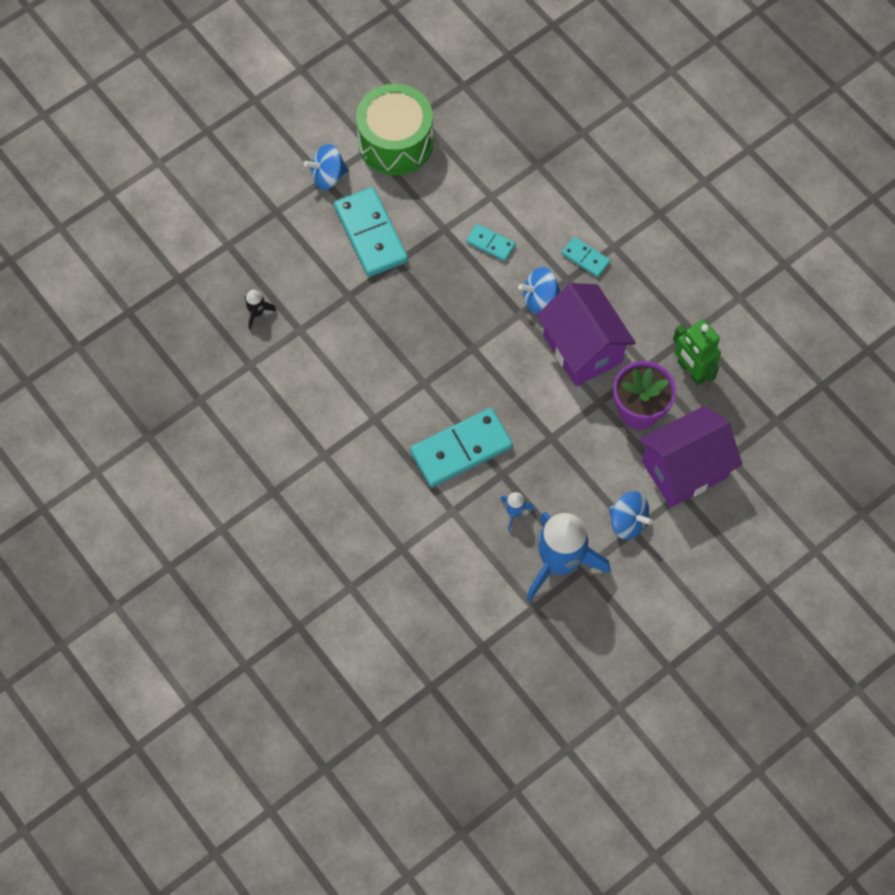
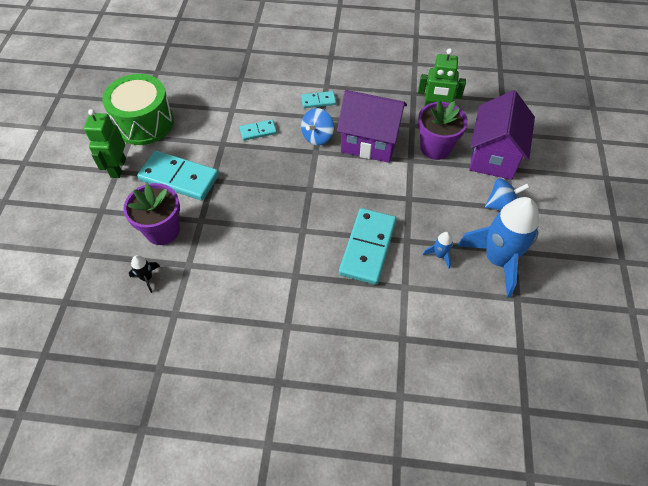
camera: 45 degrees left, 10 degrees down
blue spinning top [304,144,349,190] -> green robot [84,109,126,178]
none -> purple flower pot [123,183,180,245]

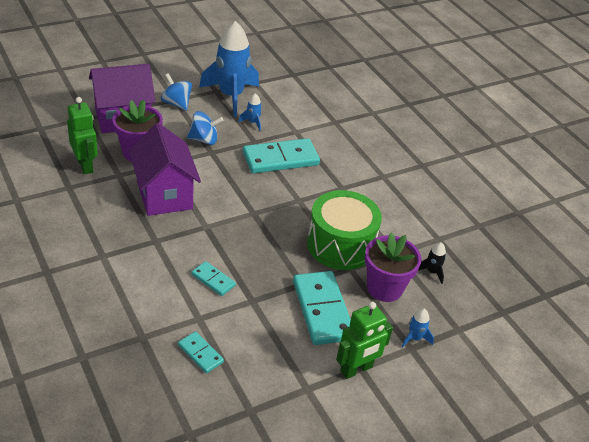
camera: 130 degrees left, 15 degrees down
green drum [102,74,174,145] -> green drum moved to [307,190,382,270]
turquoise domino [301,91,336,108] -> turquoise domino moved to [178,331,224,373]
blue spinning top [301,108,334,145] -> blue spinning top moved to [187,111,223,145]
none -> blue rocket [402,308,434,348]

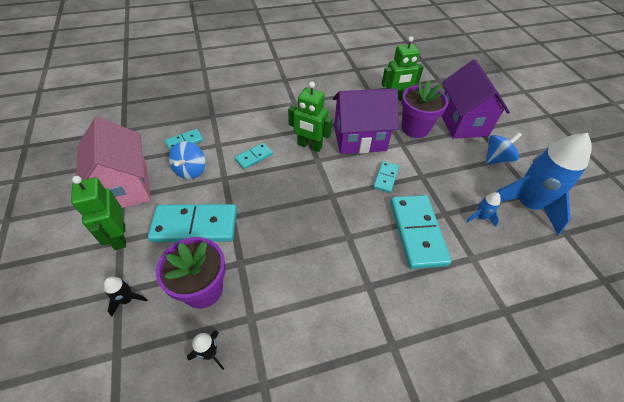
camera: 105 degrees right, 10 degrees up
blue spinning top [187,111,223,145] -> blue spinning top moved to [169,141,206,179]
green drum [307,190,382,270] -> none
blue rocket [402,308,434,348] -> black rocket [104,277,147,316]
none -> pink house [76,117,151,208]
none -> green robot [288,82,333,152]
none -> turquoise domino [373,161,399,193]

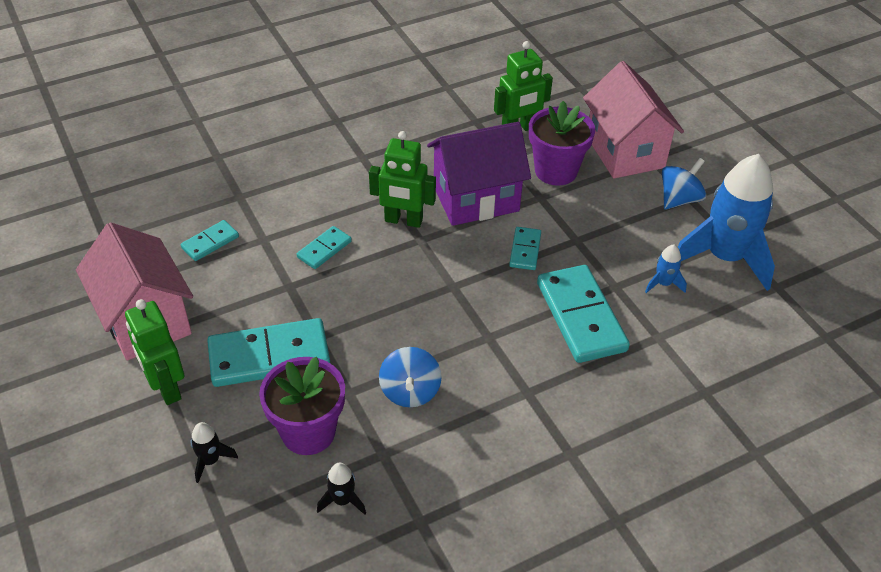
camera: 10 degrees left, 5 degrees down
blue spinning top [169,141,206,179] -> blue spinning top moved to [379,347,442,407]
purple house [442,59,510,139] -> pink house [583,61,684,179]

